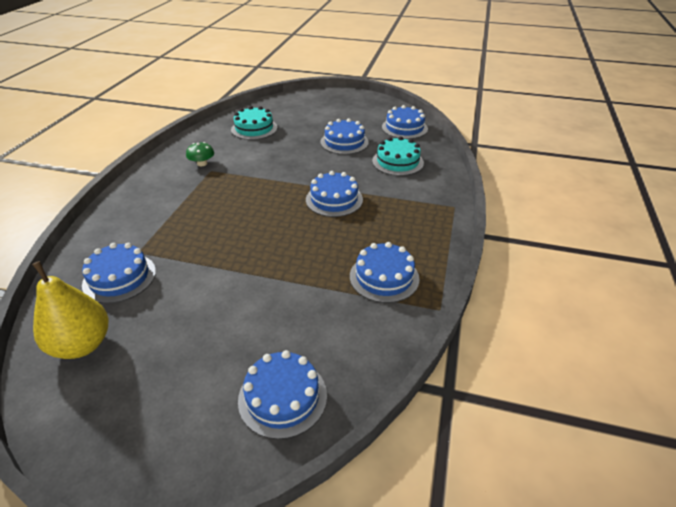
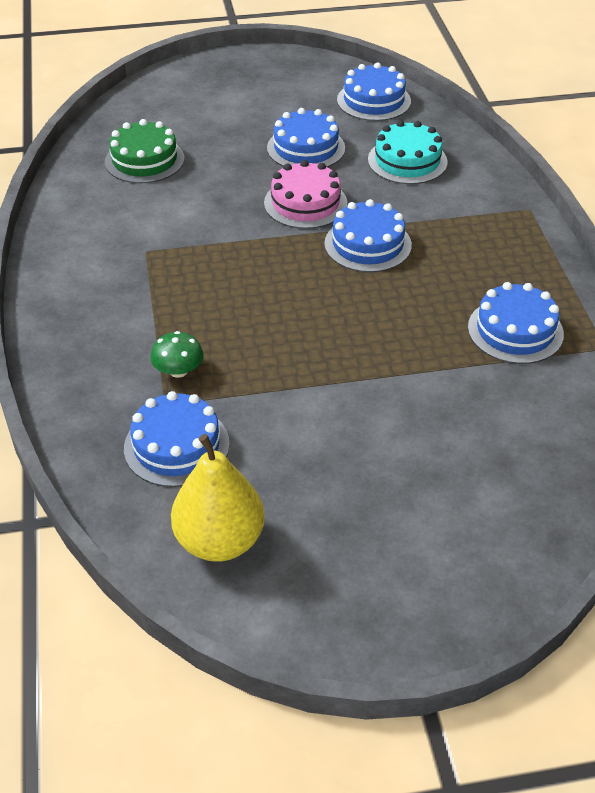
camera: 25 degrees left, 5 degrees up
green mushroom [186,142,214,166] -> green mushroom moved to [151,331,203,378]
turquoise cake [231,106,277,140] -> green cake [105,119,185,183]
blue cake [238,350,327,439] -> none
none -> pink cake [264,160,347,229]

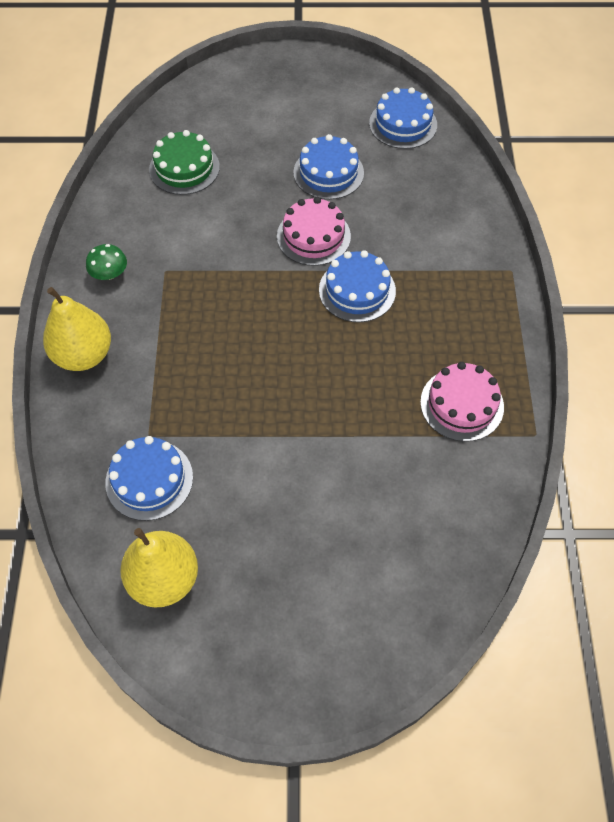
camera: 10 degrees right, 15 degrees up
green mushroom [151,331,203,378] -> green mushroom moved to [86,244,127,280]
turquoise cake [368,120,448,184] -> none
blue cake [468,282,564,364] -> pink cake [420,362,504,442]
none -> yellow pear [43,287,111,371]

